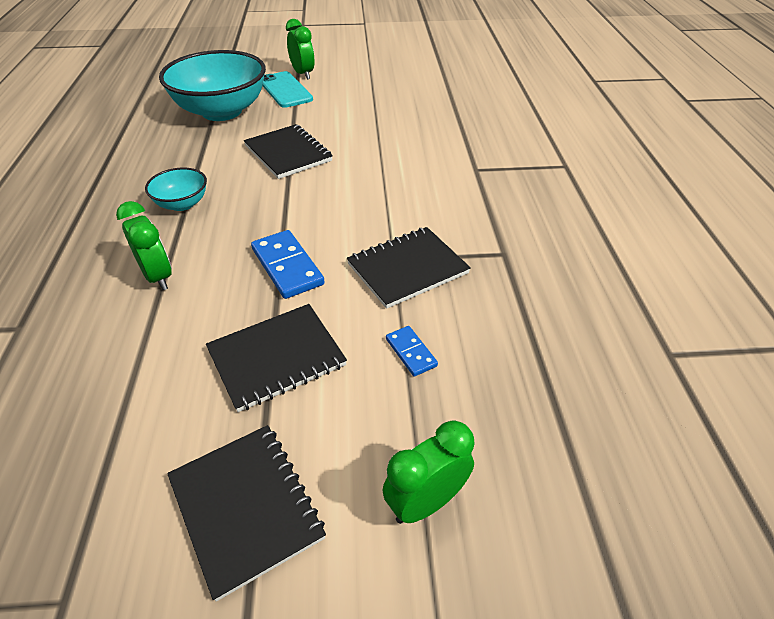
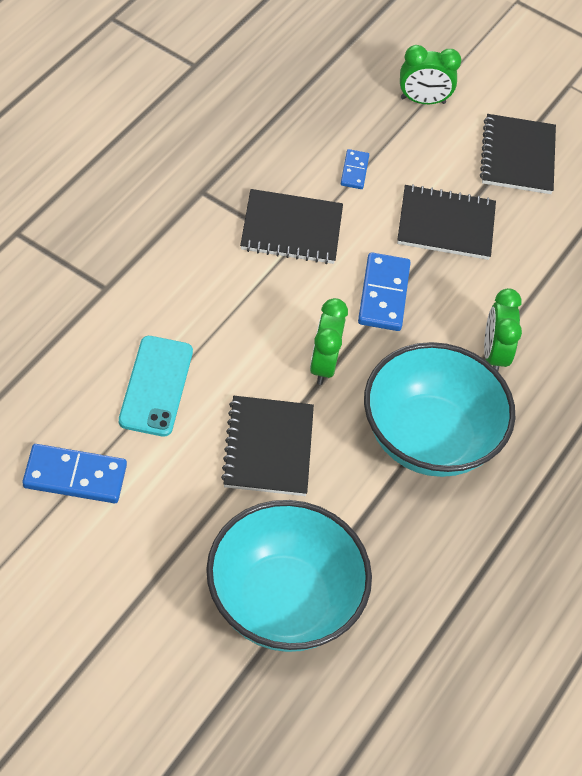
camera: 150 degrees left, 10 degrees up
turquoise bowl [145,167,207,211] -> turquoise bowl [364,342,516,477], size x2.12
turquoise phone [262,71,313,108] -> turquoise phone moved to [119,336,193,437]
green clock [286,19,315,79] -> green clock moved to [310,298,348,385]
none -> blue domino [22,444,127,503]

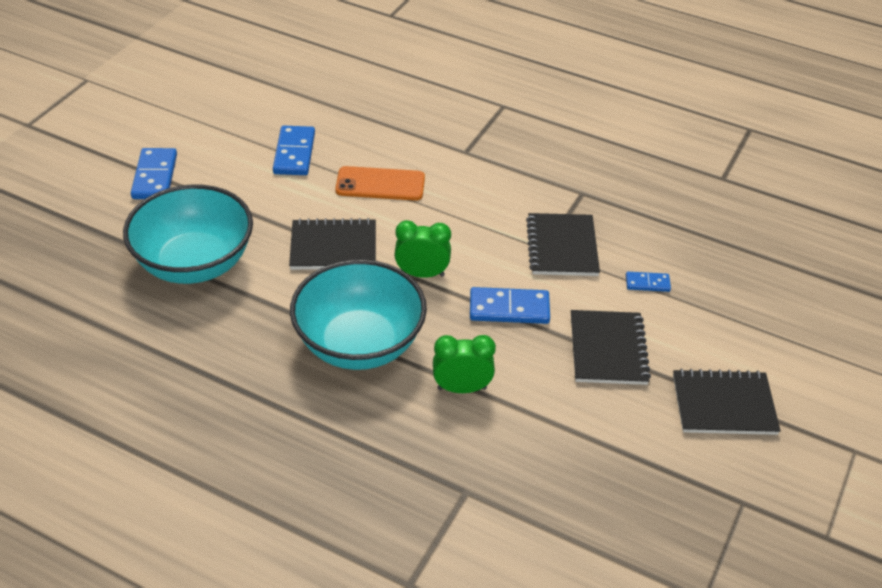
camera: 90 degrees right, 10 degrees down
turquoise phone [119,336,193,437] -> orange phone [335,166,425,201]
green clock [400,45,461,104] -> none
none -> blue domino [131,148,177,199]

